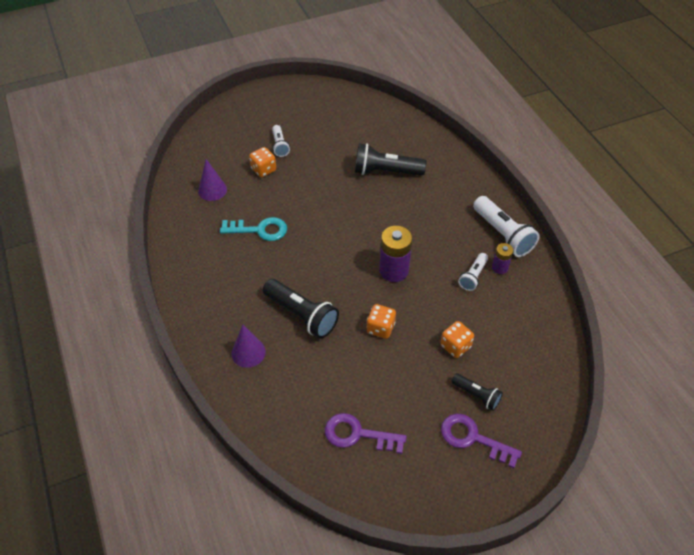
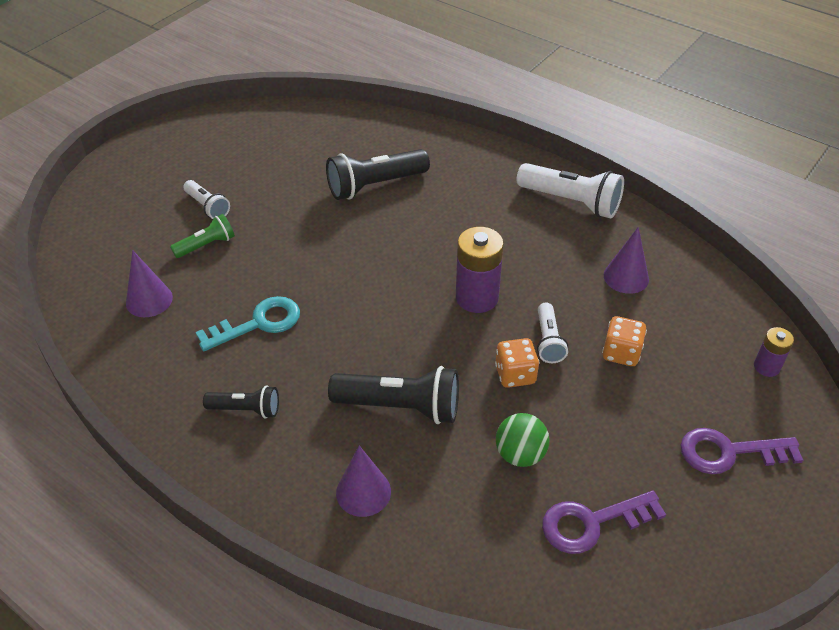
camera: 30 degrees left, 5 degrees down
orange dice [249,147,276,177] -> green flashlight [170,214,235,258]
black flashlight [451,373,503,411] -> black flashlight moved to [203,385,279,419]
white flashlight [458,253,488,291] -> white flashlight moved to [537,302,568,363]
purple battery [492,243,513,274] -> purple battery moved to [754,327,794,377]
none -> green ball [496,413,550,467]
none -> purple cone [604,227,649,294]

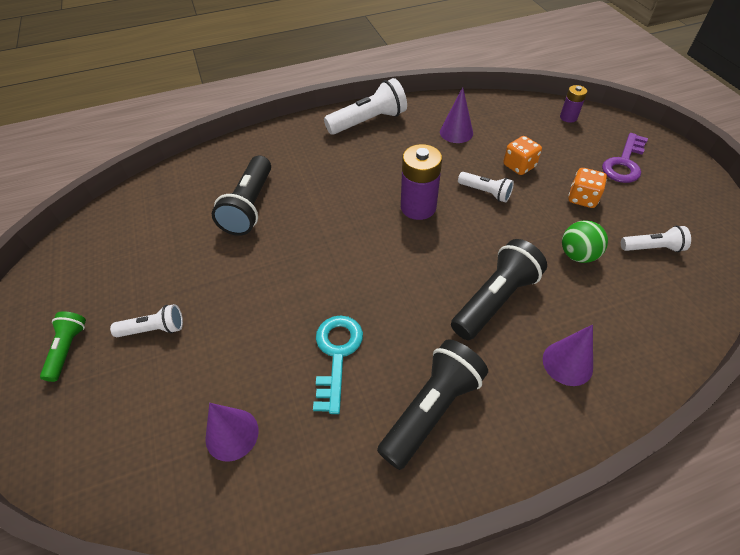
camera: 55 degrees left, 5 degrees up
green flashlight [170,214,235,258] -> green flashlight moved to [40,311,86,382]
black flashlight [203,385,279,419] -> black flashlight [377,339,488,470], size x1.75
orange dice [495,338,539,388] -> orange dice moved to [568,168,607,208]
purple key [542,491,666,554] -> white flashlight [621,226,691,252]

